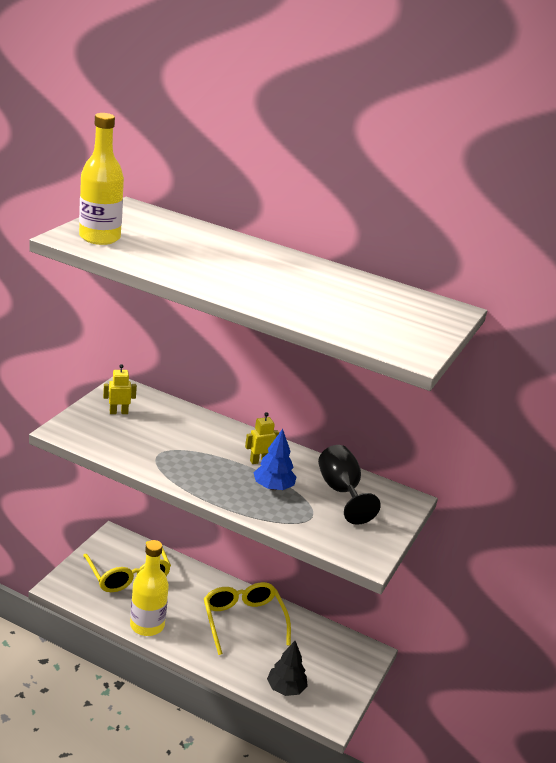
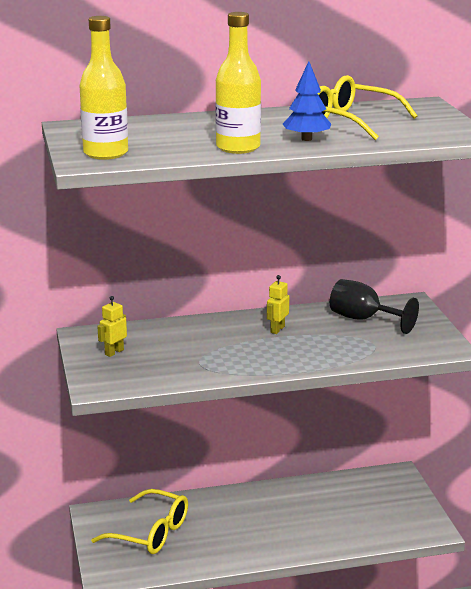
camera: 35 degrees left, 5 degrees down
yellow bottle [130,540,169,636] -> yellow bottle moved to [215,12,261,154]
yellow glasses [204,582,291,655] -> yellow glasses moved to [318,75,417,140]
blue tree [253,429,296,490] -> blue tree moved to [283,61,331,141]
black tree [267,641,308,696] -> none

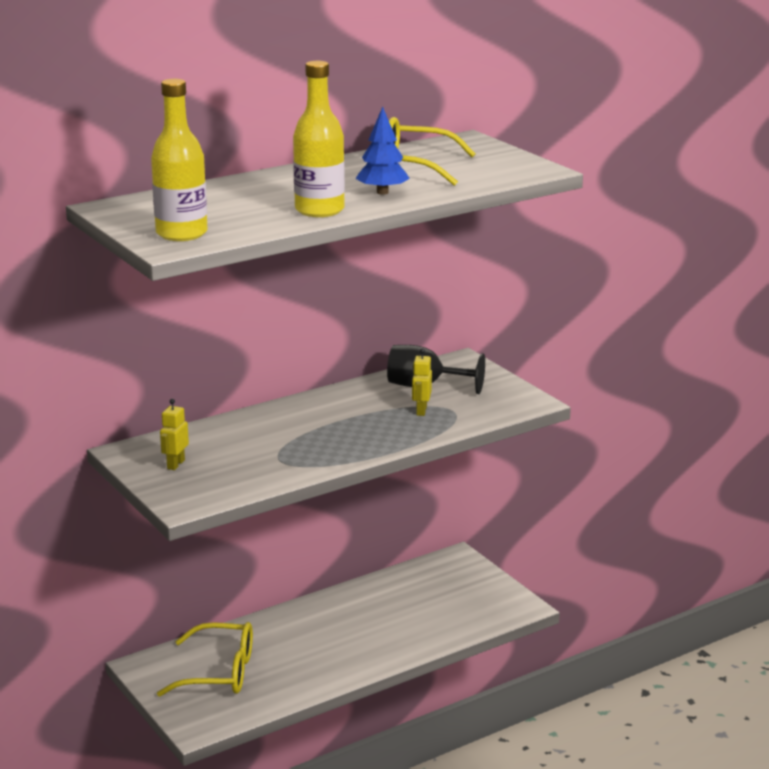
camera: 20 degrees left, 0 degrees up
yellow robot [267,275,289,334] -> yellow robot moved to [412,348,432,416]

